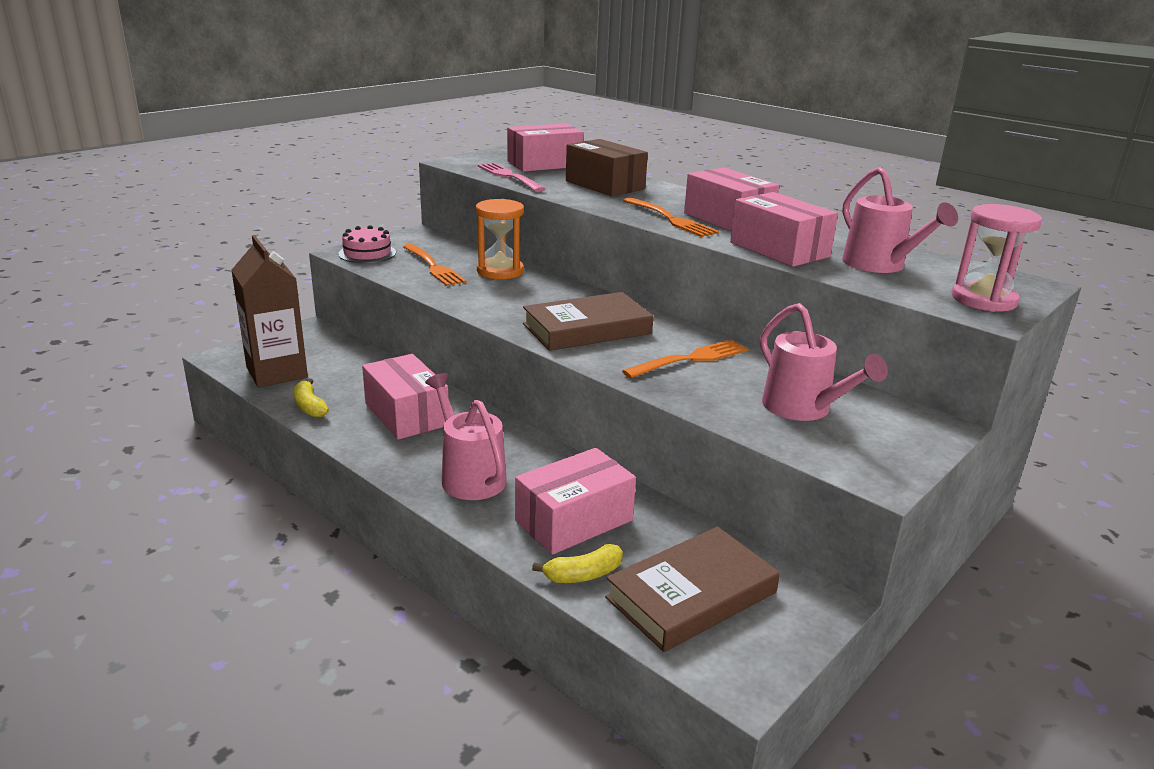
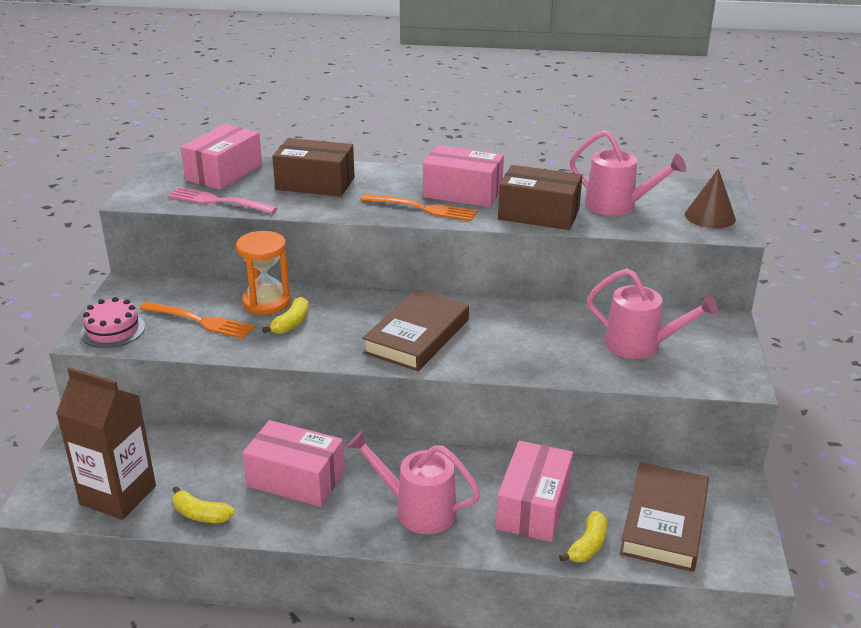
camera: 35 degrees left, 5 degrees up
orange fork [622,339,748,378] -> none
pink box [730,192,838,267] -> brown box [498,165,582,230]
pink hourglass [952,204,1042,312] -> brown cone [685,168,736,228]
none -> yellow banana [262,297,309,334]

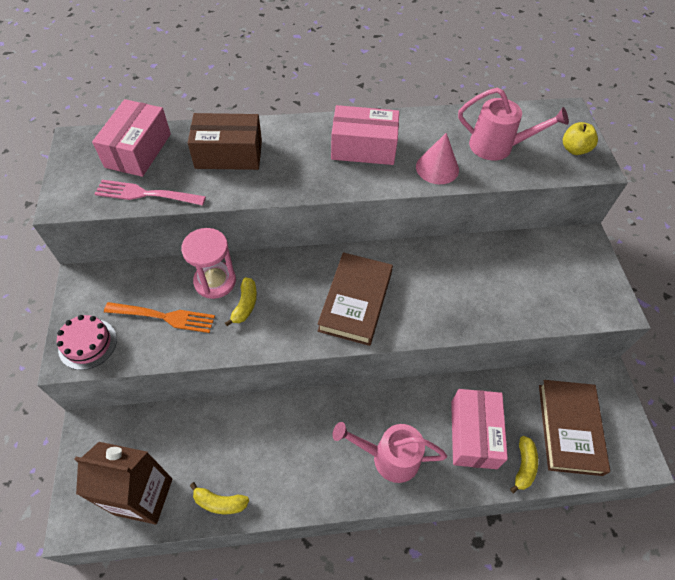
camera: 15 degrees left, 25 degrees up
orange hourglass [236,231,291,315] -> pink hourglass [181,228,236,299]
pink box [242,420,345,507] -> none
orange fork [361,194,477,221] -> none
brown box [498,165,582,230] -> pink cone [416,133,459,184]
pink watering can [587,269,718,359] -> none
brown cone [685,168,736,228] -> yellow apple [563,122,598,155]

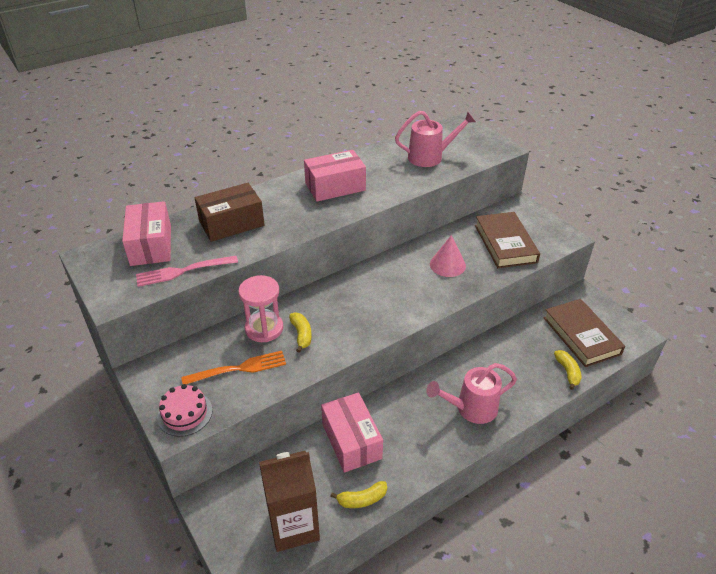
camera: 25 degrees left, 15 degrees down
brown book [317,252,393,346] -> brown book moved to [475,212,540,268]
pink cone [416,133,459,184] -> pink cone moved to [430,235,466,277]
pink box [451,389,508,469] -> pink box moved to [321,392,383,473]
yellow apple [563,122,598,155] -> none

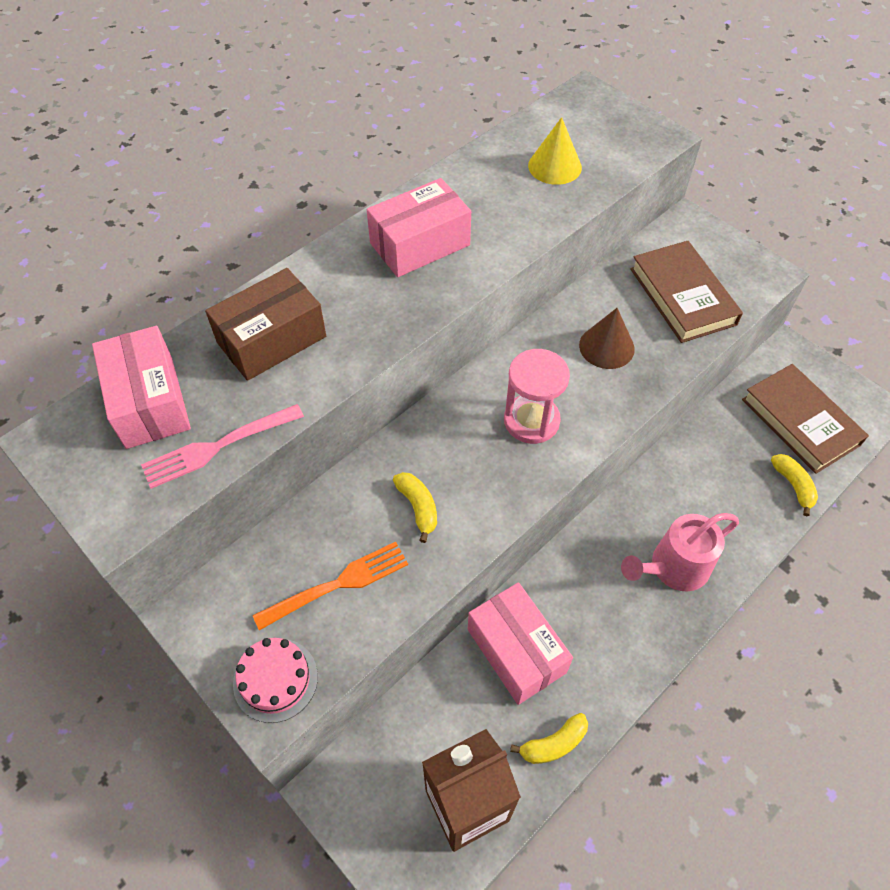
camera: 10 degrees left, 15 degrees up
pink hourglass [238,275,283,342] -> pink hourglass moved to [504,349,570,444]
pink watering can [395,111,476,167] -> yellow cone [528,117,582,185]
pink cone [430,235,466,277] -> brown cone [579,308,635,369]

